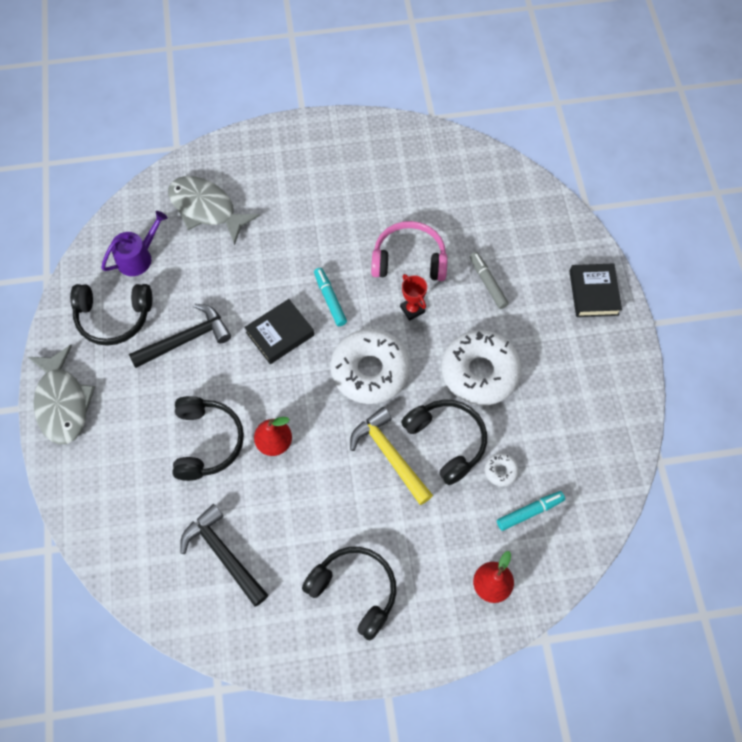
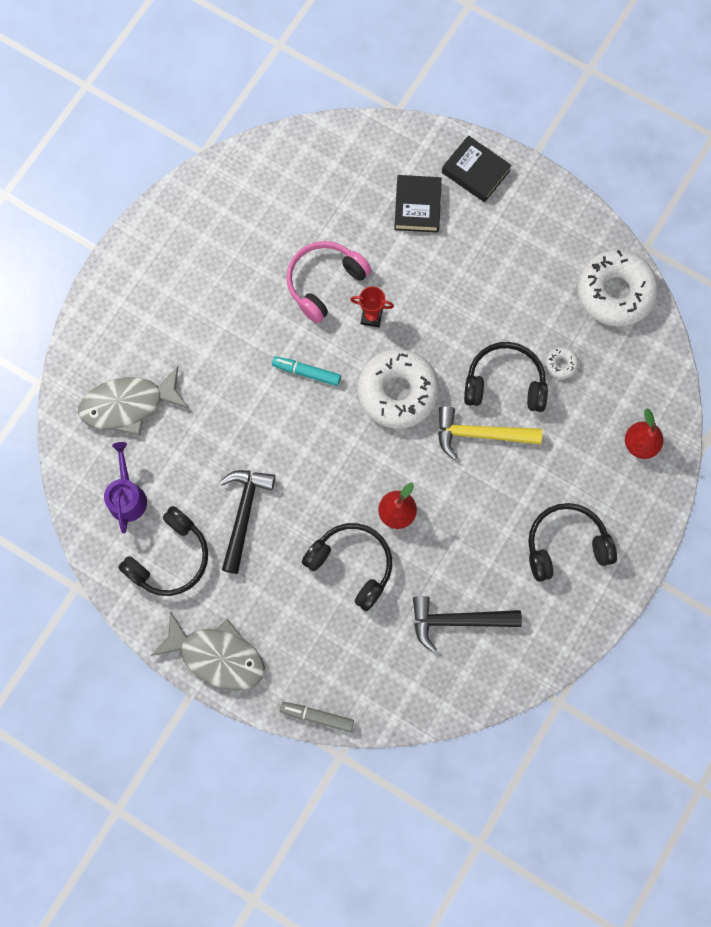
camera: 50 degrees left, 10 degrees up
black book [244,299,314,364] -> black book moved to [394,175,442,233]
white donut [441,330,522,406] -> white donut moved to [577,250,658,327]
grey marker [470,252,509,309] -> grey marker moved to [280,702,354,732]
turquoise marker [497,491,565,531] -> none

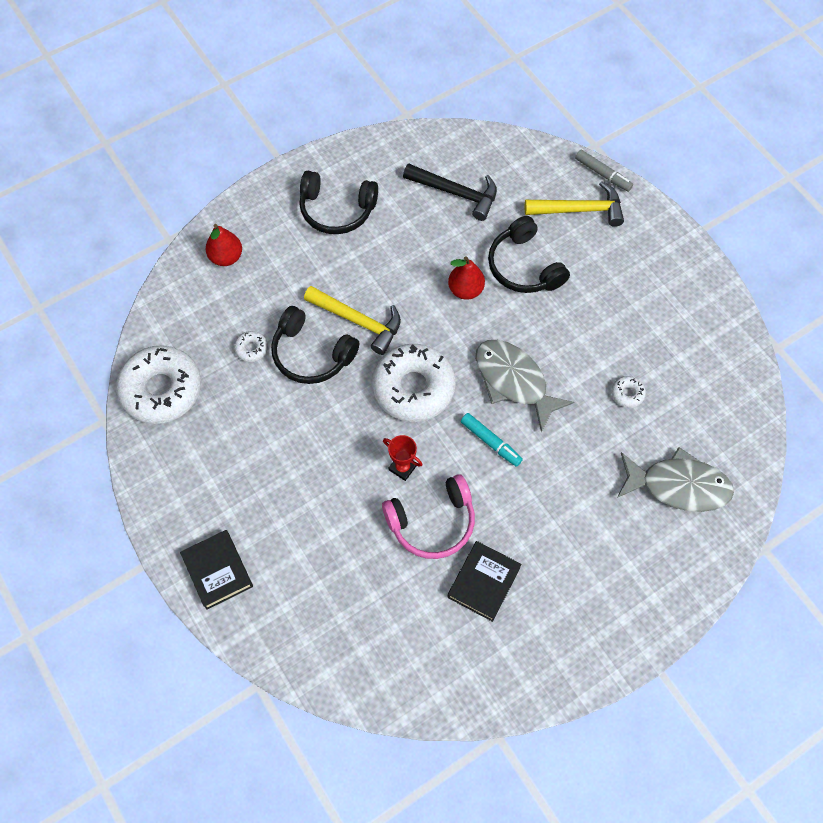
camera: 155 degrees left, 10 degrees down
purple watering can [104,442,147,533] -> none
black headphones [118,506,208,596] -> none
grey fish [150,611,265,690] -> grey fish moved to [475,340,574,432]
black hammer [219,470,275,574] -> none
black book [394,175,442,233] -> black book moved to [448,541,522,622]
none -> yellow hammer [525,181,624,227]
none -> white donut [611,376,646,408]

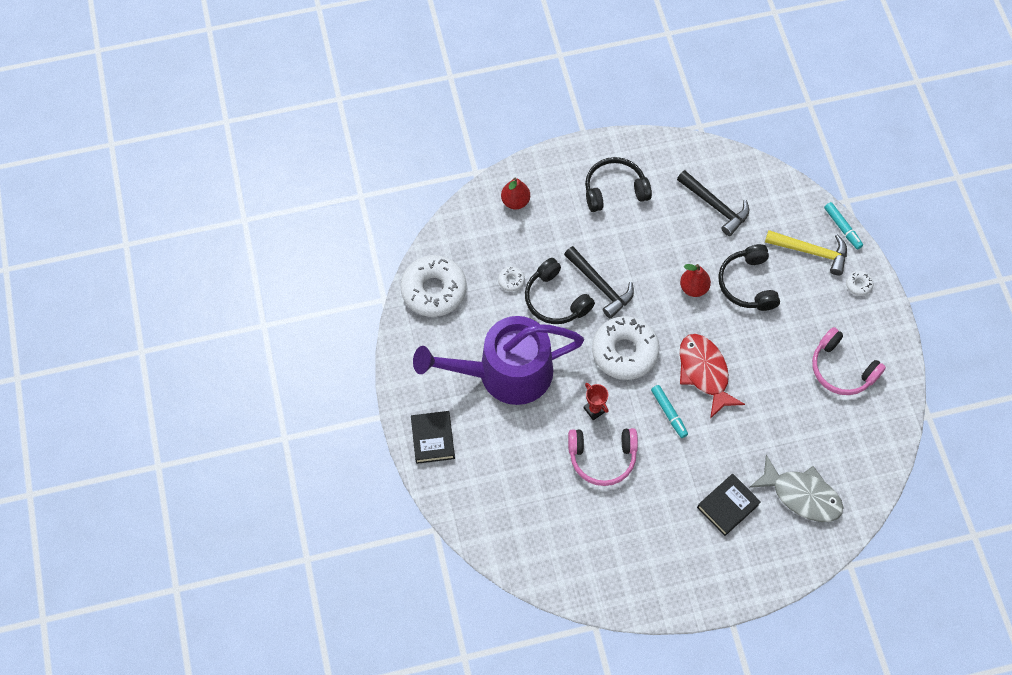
camera: 20 degrees right, 0 degrees up
black headphones [299,171,378,234] -> black headphones turned 135 degrees clockwise [585,157,652,212]
yellow hammer [304,286,401,355] -> black hammer [564,246,634,318]
black book [448,541,522,622] -> black book moved to [697,474,761,536]
grey fish [475,340,574,432] -> red fish [679,334,745,419]
grey marker [575,150,633,192] -> turquoise marker [824,202,863,249]
white donut [611,376,646,408] -> white donut moved to [846,271,873,296]
none -> purple watering can [413,316,584,405]
none -> pink headphones [812,327,886,395]

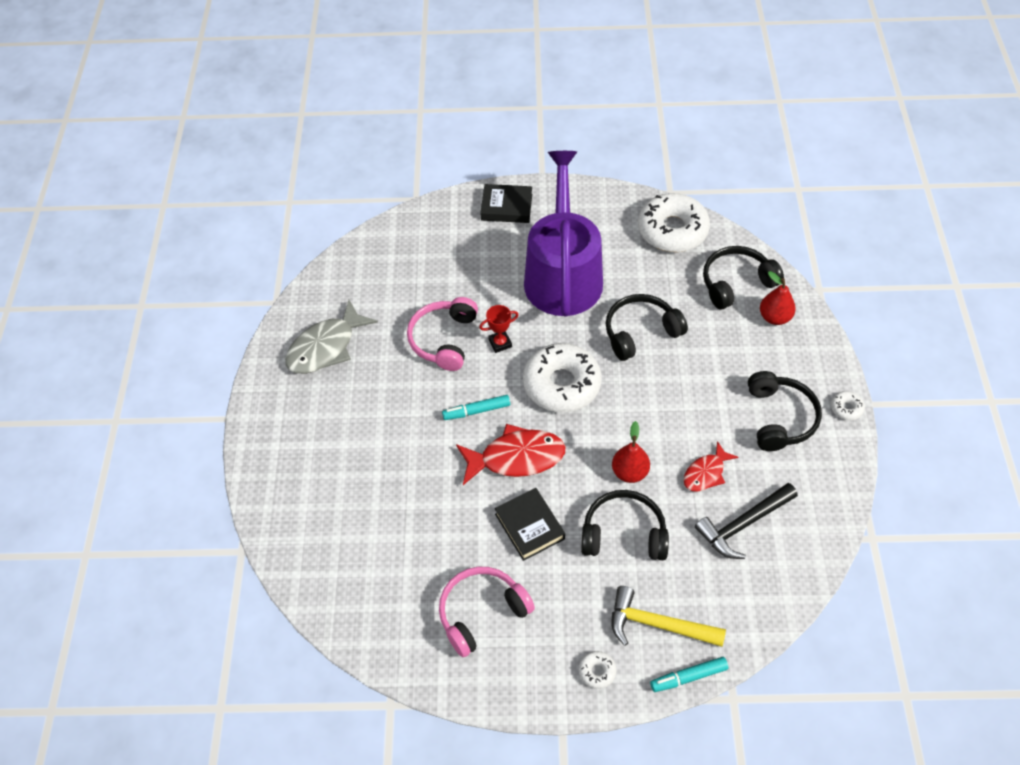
camera: 105 degrees right, 10 degrees down
white donut [498,266,525,292] -> white donut moved to [831,391,865,420]
black hammer [564,246,634,318] -> none
black book [697,474,761,536] -> black book moved to [495,488,565,561]
grey fish [749,455,844,522] -> grey fish moved to [285,300,378,374]
yellow hammer [765,230,847,275] -> yellow hammer turned 75 degrees clockwise [611,586,726,647]
none -> red fish [684,441,739,492]
none -> black headphones [703,246,784,309]

